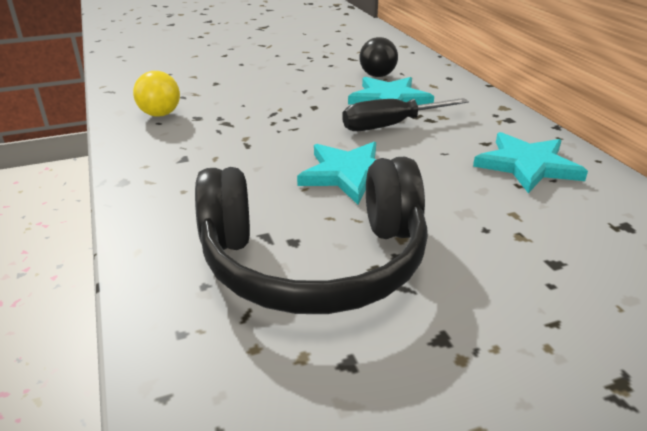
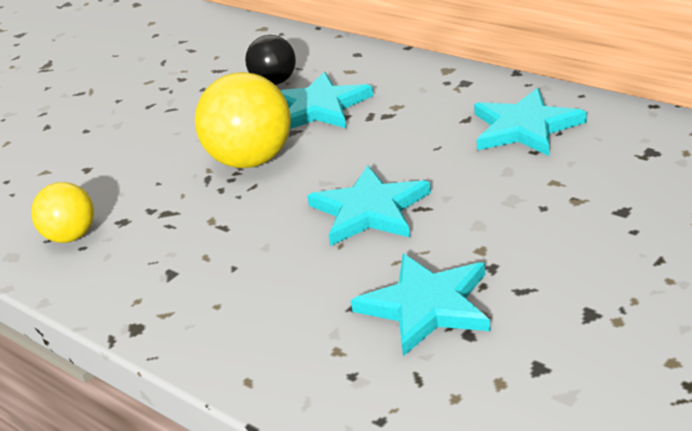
camera: 25 degrees left, 0 degrees up
black headphones [195,156,428,314] -> turquoise star [351,254,491,356]
black screwdriver [342,98,469,131] -> none
none -> yellow ball [195,72,291,168]

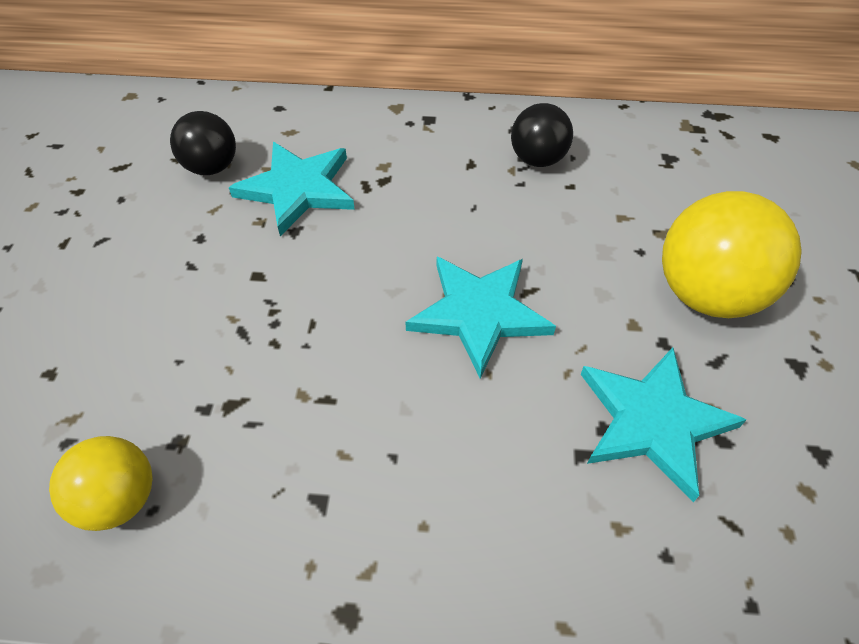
camera: 40 degrees left, 20 degrees up
yellow ball [195,72,291,168] -> yellow ball moved to [662,191,802,318]
turquoise star [474,88,587,156] -> black ball [511,103,573,167]

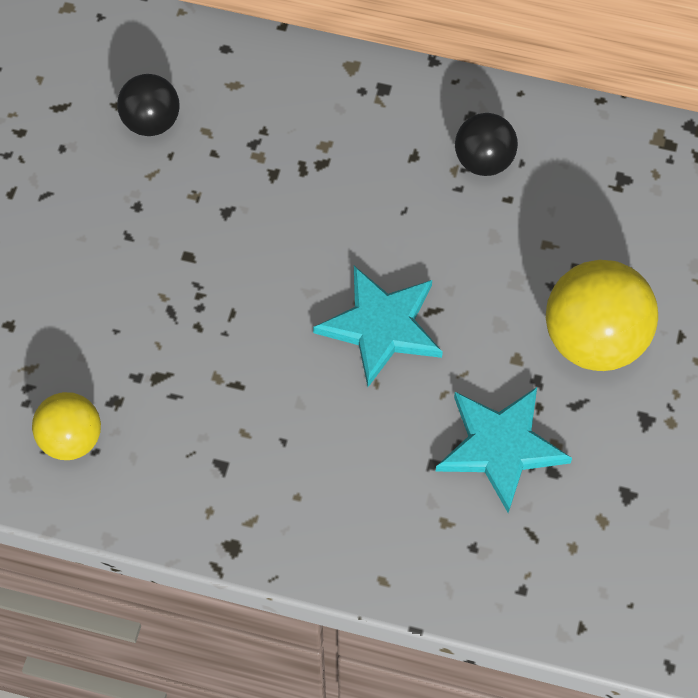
camera: 10 degrees right, 10 degrees up
turquoise star [229,142,355,236] -> none

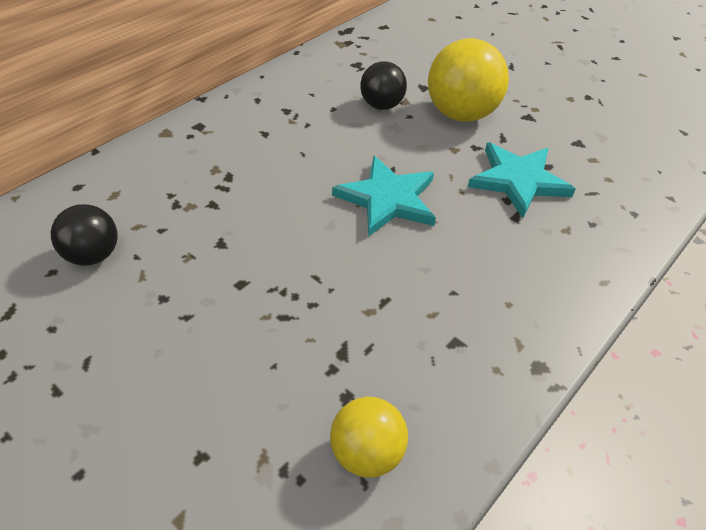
camera: 65 degrees left, 15 degrees down
black ball [455,113,518,176] -> black ball moved to [360,61,407,110]

